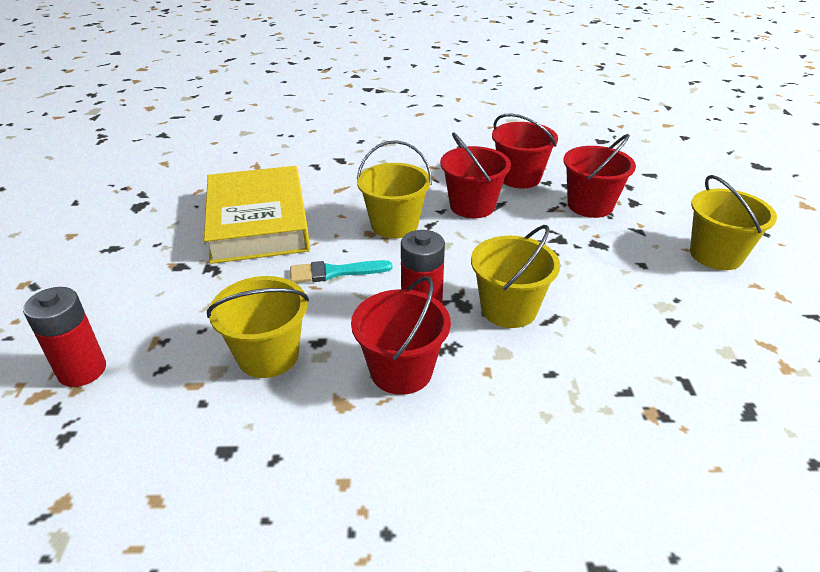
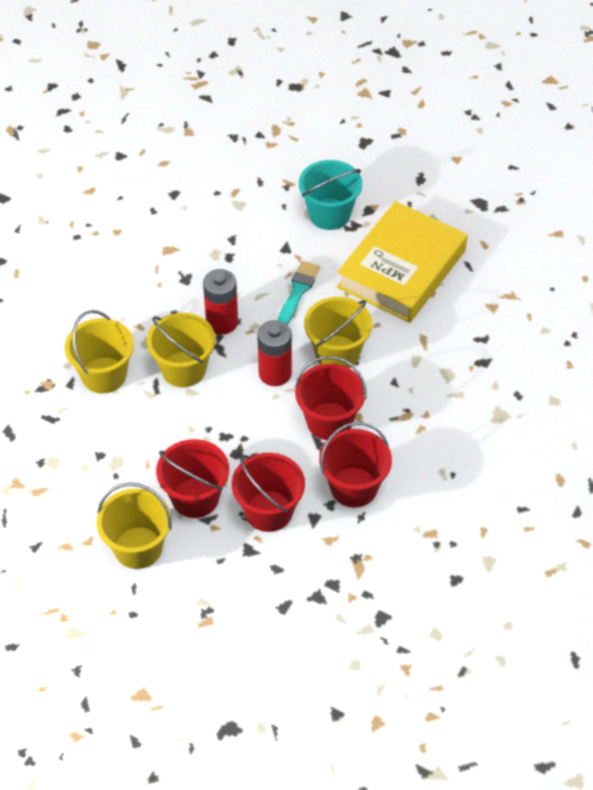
camera: 120 degrees right, 15 degrees up
red battery [23,287,106,387] -> red battery moved to [257,320,292,386]
yellow book [204,166,310,264] -> yellow book turned 75 degrees counterclockwise [337,201,467,323]
yellow bucket [207,276,309,378] -> yellow bucket moved to [65,310,134,393]
red bucket [351,276,451,395] -> red bucket moved to [156,439,229,518]
none -> turquoise bucket [299,160,362,230]

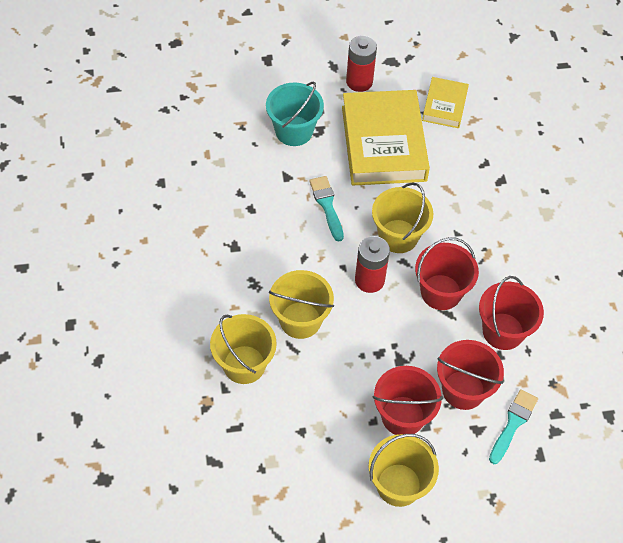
camera: 40 degrees left, 5 degrees up
red battery [203,269,238,335] -> red battery moved to [346,35,377,92]
none -> yellow book [422,77,469,128]
none -> turquoise brush [489,389,538,464]

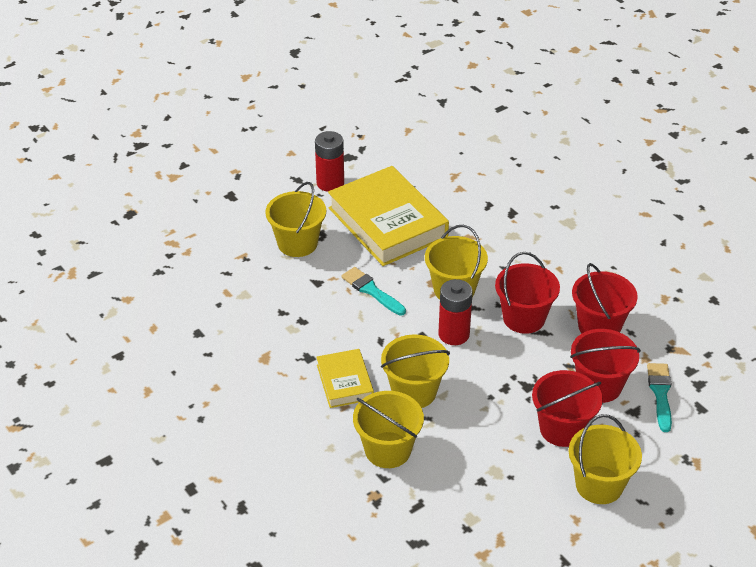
camera: 25 degrees left, 15 degrees down
turquoise bucket [266,81,324,146] -> yellow bucket [265,182,326,257]
yellow book [422,77,469,128] -> yellow book moved to [316,349,374,408]

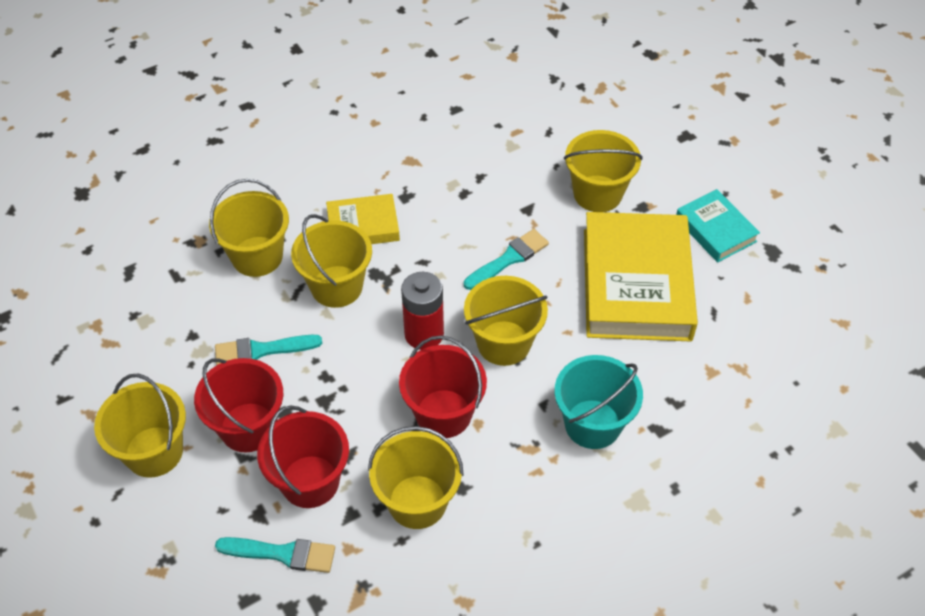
camera: 95 degrees right, 10 degrees up
red battery [315,131,344,192] -> turquoise book [676,189,760,263]
yellow book [328,166,449,266] -> yellow book turned 60 degrees counterclockwise [584,212,698,341]
red bucket [572,263,638,333] -> yellow bucket [368,426,464,529]
none -> turquoise brush [215,335,322,365]
none -> turquoise bucket [555,355,643,449]

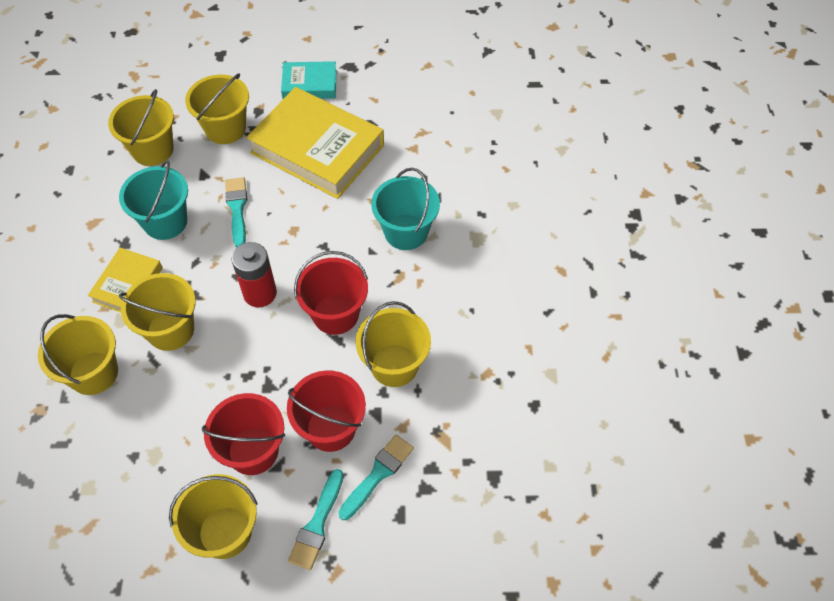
camera: 60 degrees left, 5 degrees up
turquoise brush [215,335,322,365] -> turquoise brush moved to [288,469,344,570]
yellow bucket [464,276,548,366] -> yellow bucket moved to [108,89,174,166]
none -> turquoise bucket [119,160,188,240]

